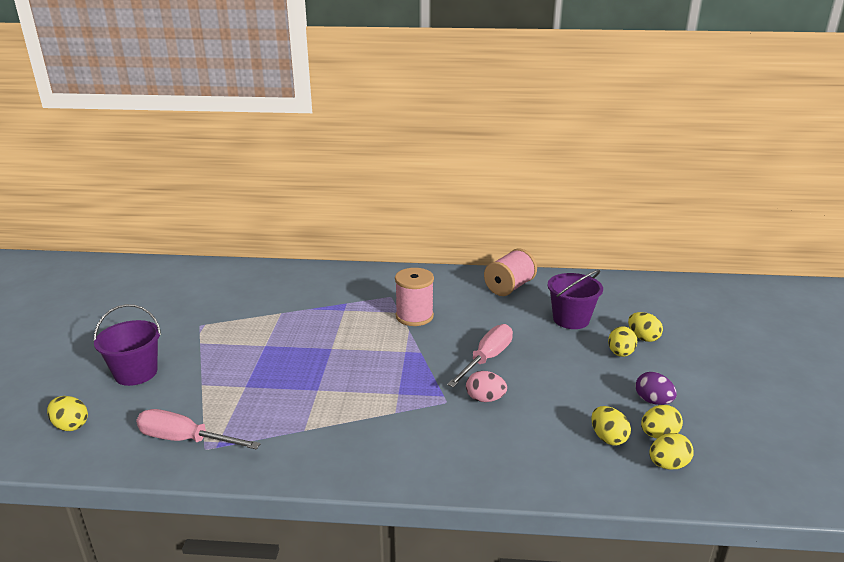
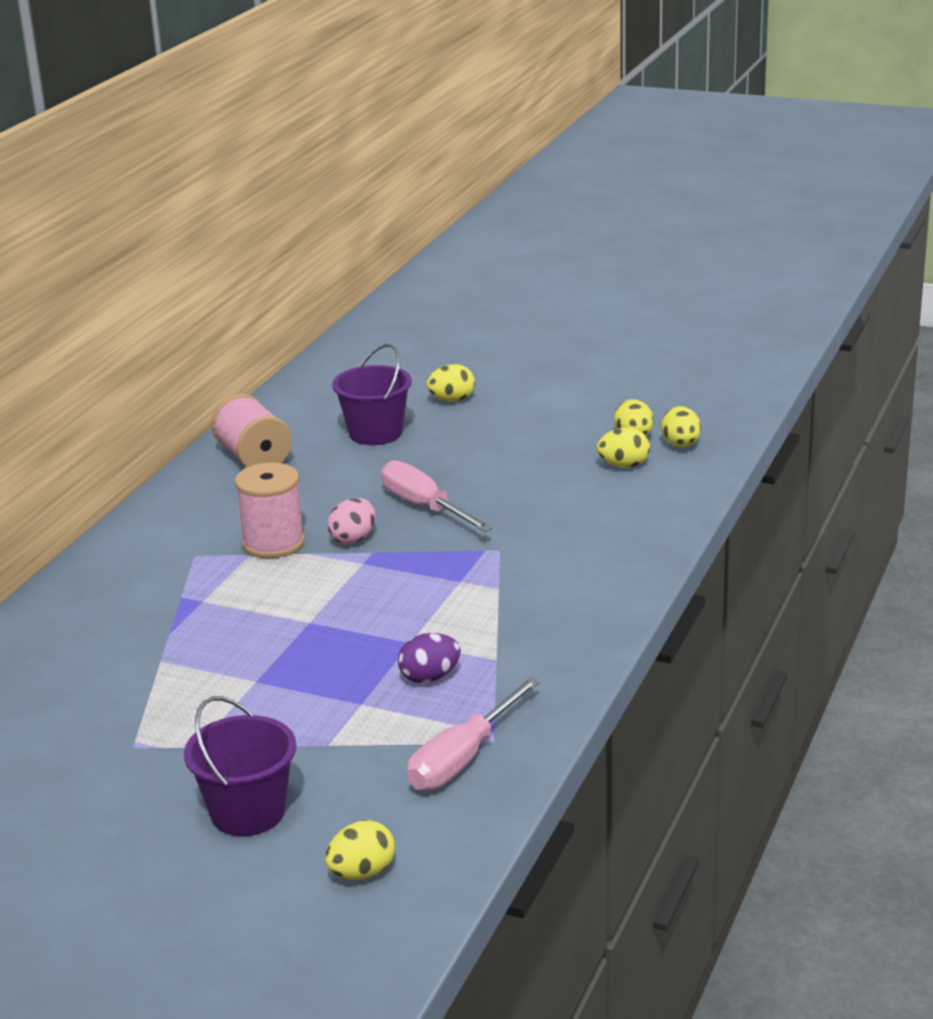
camera: 70 degrees left, 0 degrees up
pink egg [466,371,507,402] -> pink egg moved to [327,498,376,544]
yellow egg [608,326,637,357] -> none
purple egg [635,372,677,405] -> purple egg moved to [398,633,461,683]

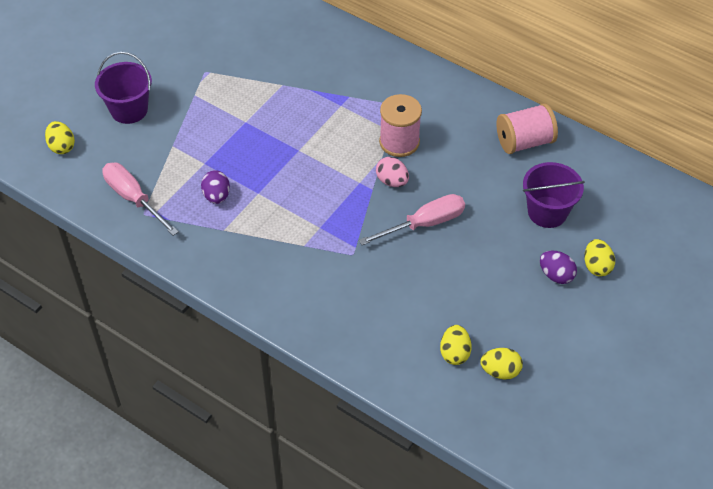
camera: 100 degrees right, 25 degrees up
yellow egg [661,406,701,447] -> none
none -> purple egg [540,250,577,284]

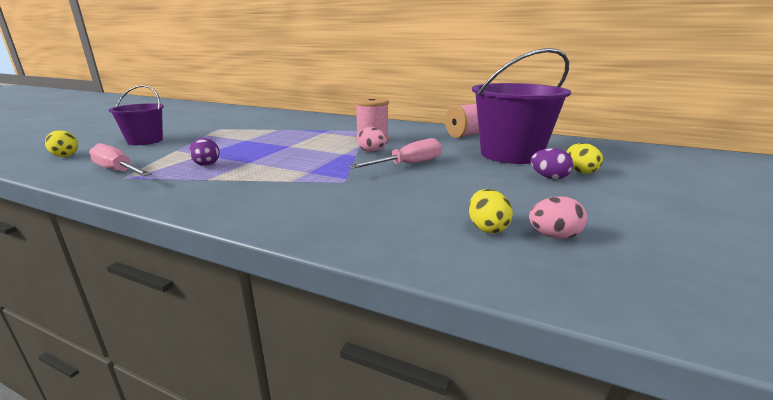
camera: 10 degrees left, 30 degrees down
yellow egg [480,348,523,380] -> pink egg [529,196,588,239]
purple bucket [523,162,585,228] -> purple bucket [472,48,571,164], size x1.70

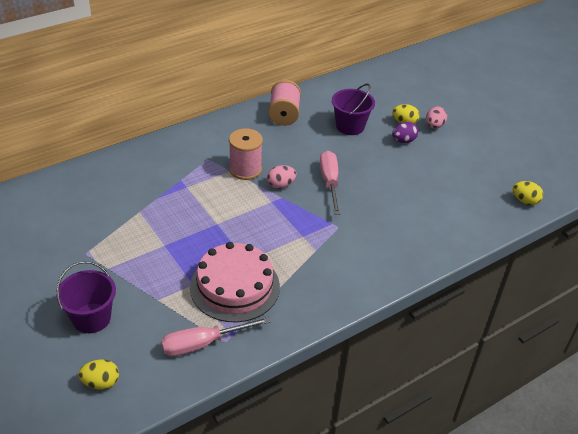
camera: 60 degrees left, 20 degrees up
purple egg [189,138,220,166] -> pink cake [190,242,280,322]
yellow egg [469,189,513,234] -> yellow egg moved to [513,181,543,205]
purple bucket [472,48,571,164] -> purple bucket [332,84,375,135], size x0.59
pink egg [529,196,588,239] -> pink egg moved to [426,106,447,129]

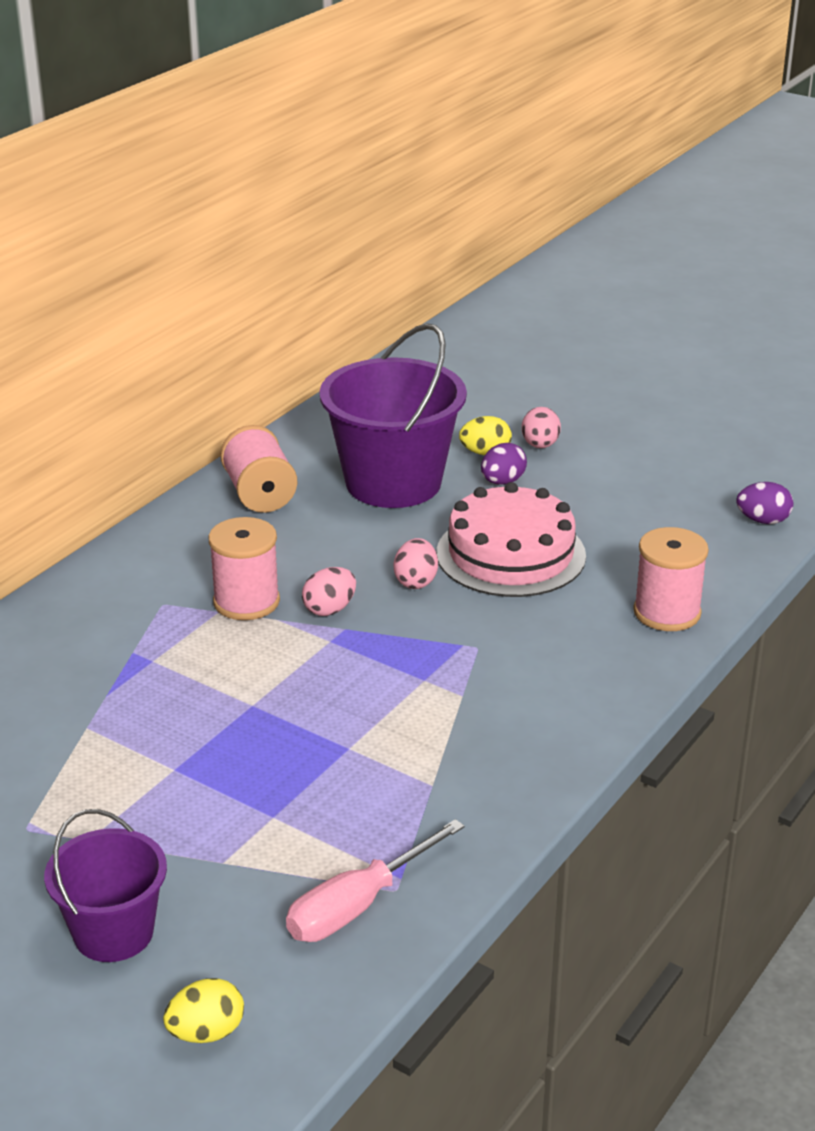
camera: 20 degrees left, 10 degrees down
pink cake [190,242,280,322] -> pink cake moved to [437,482,586,597]
pink screwdriver [320,151,340,215] -> pink egg [394,538,438,589]
purple bucket [332,84,375,135] -> purple bucket [320,323,467,508], size x1.70
yellow egg [513,181,543,205] -> purple egg [736,482,793,524]
none -> pink spool [633,527,709,631]

